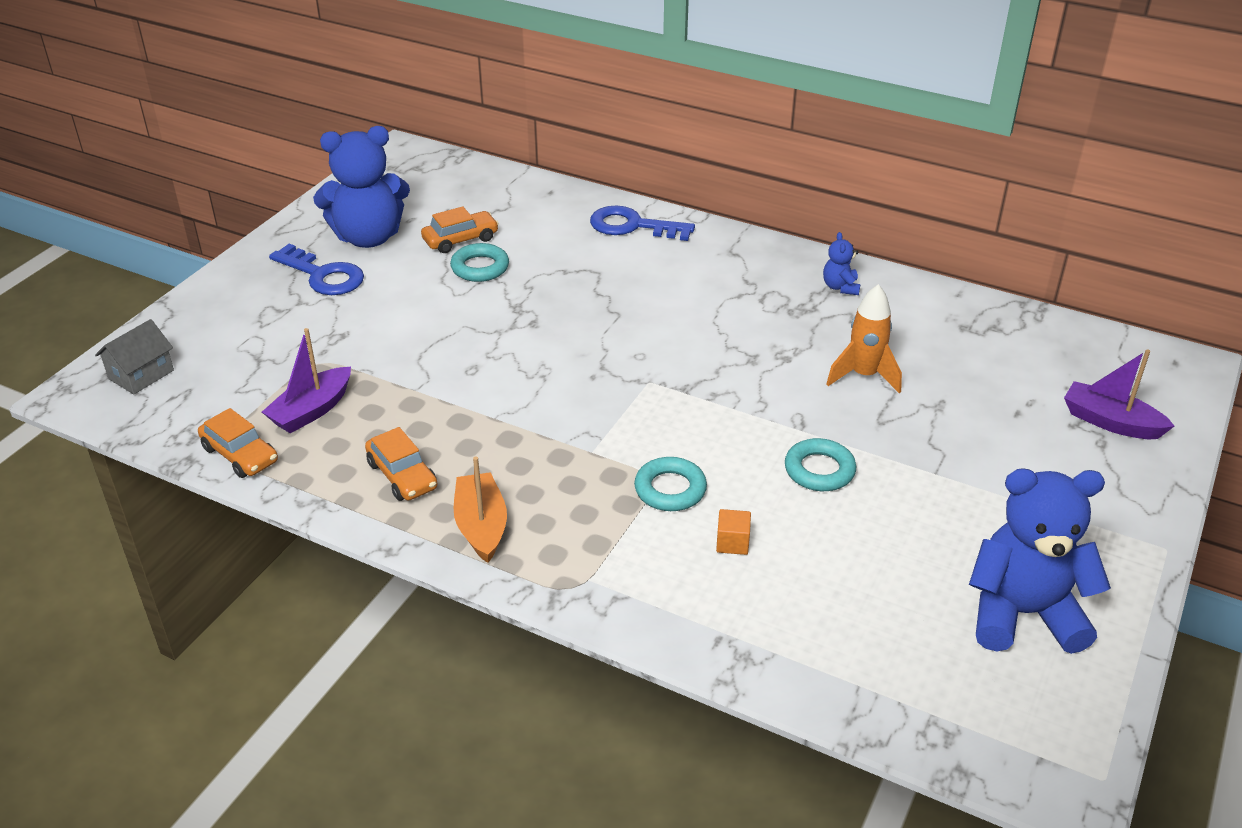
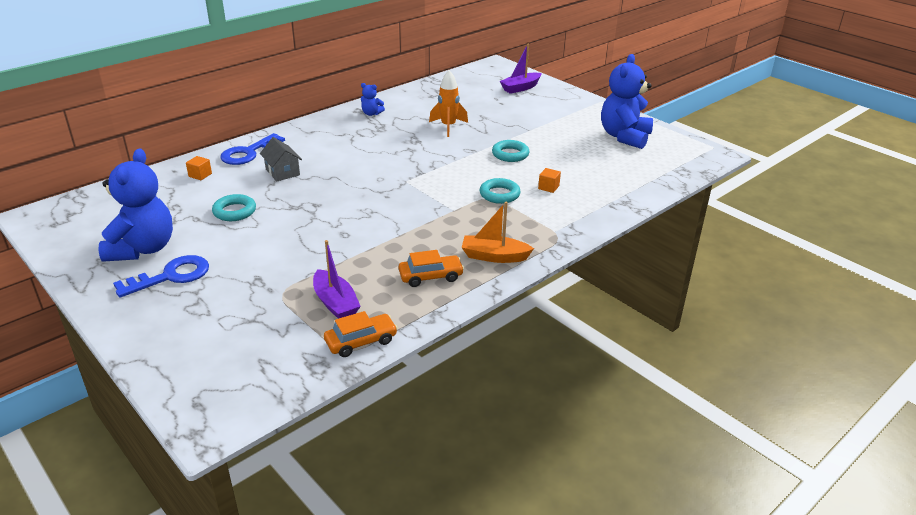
camera: 70 degrees left, 5 degrees down
grey house [95,319,174,394] -> grey house moved to [260,137,302,181]
orange car [421,206,499,253] -> none
none -> orange cube [186,156,212,180]

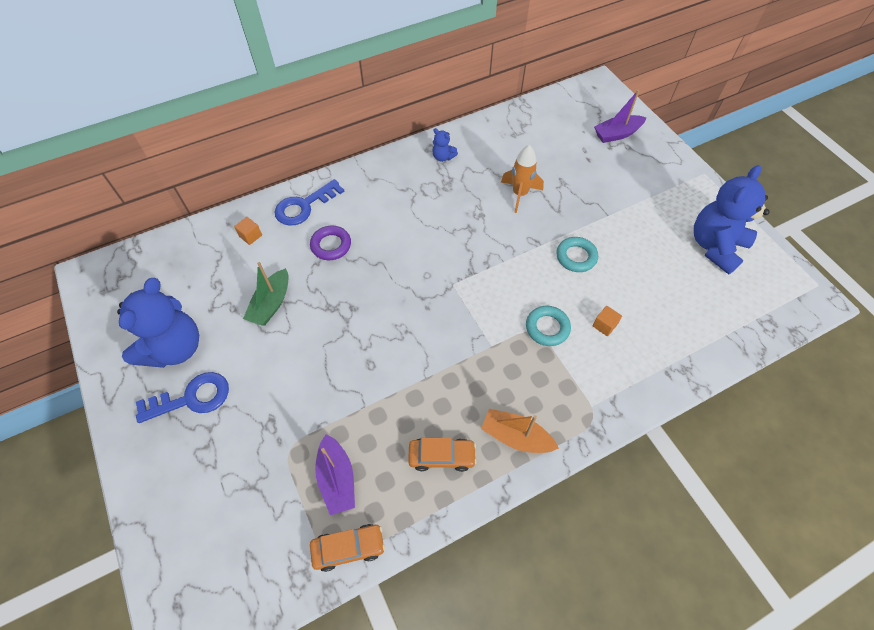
camera: 15 degrees right, 25 degrees up
turquoise ring [212,194,256,221] -> green boat [243,262,289,325]
grey house [260,137,302,181] -> purple ring [310,226,351,260]

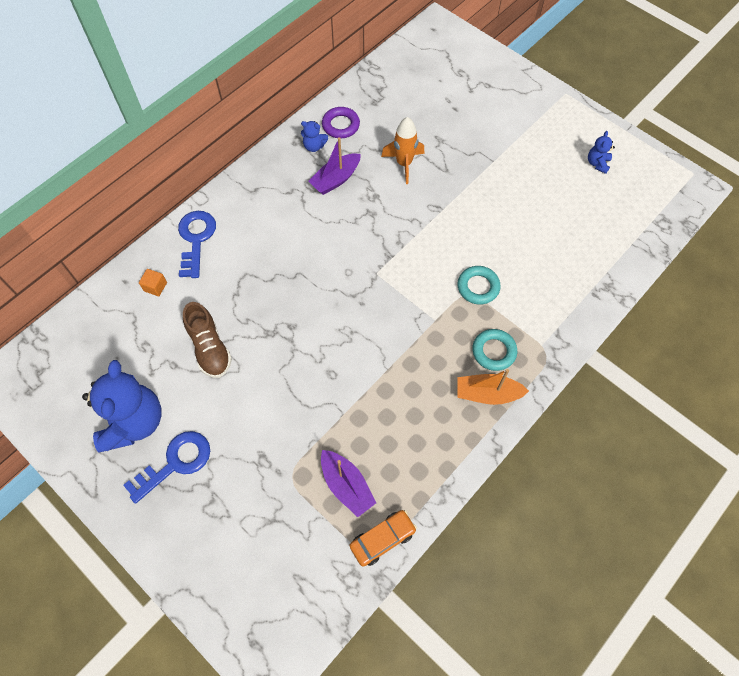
camera: 20 degrees left, 5 degrees up
green boat [243,262,289,325] -> brown shoe [183,302,232,378]
blue key [275,179,345,226] -> blue key turned 150 degrees clockwise [178,211,216,278]
purple ring [310,226,351,260] -> purple ring moved to [322,107,360,138]
orange car [408,438,477,472] -> none
turquoise ring [556,237,598,272] -> turquoise ring moved to [472,329,517,371]
orange cube [592,306,622,336] -> none
purple boat [594,90,647,143] -> purple boat moved to [308,137,361,195]
blue teddy bear [694,165,770,274] -> blue teddy bear [588,131,615,174], size x0.43

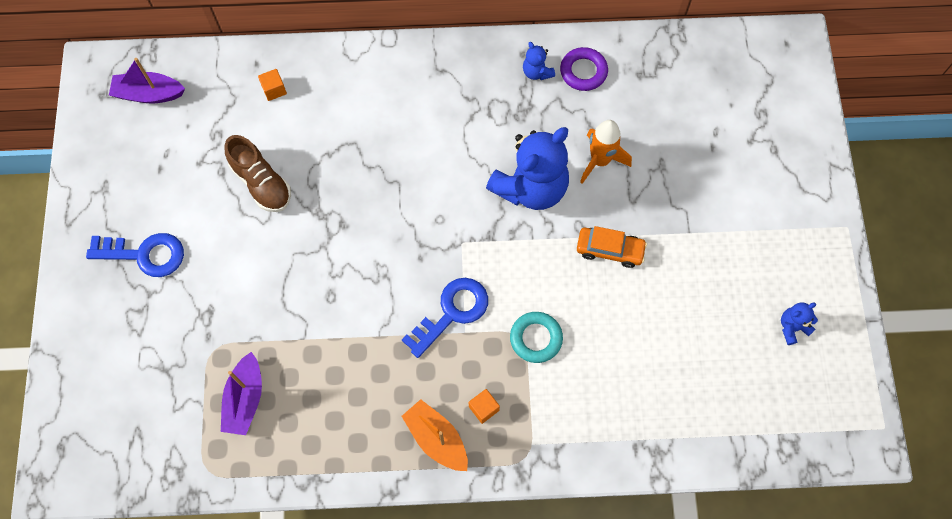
camera: 45 degrees right, 5 degrees up
blue teddy bear [82,360,162,453] -> blue teddy bear moved to [486,127,569,210]
blue key [178,211,216,278] -> blue key moved to [402,278,488,358]
brown shoe [183,302,232,378] -> brown shoe turned 60 degrees counterclockwise [224,135,291,212]
purple boat [308,137,361,195] -> purple boat moved to [109,58,185,104]
orange car [350,510,417,567] -> orange car moved to [577,226,647,268]
turquoise ring [472,329,517,371] -> orange cube [469,389,500,424]

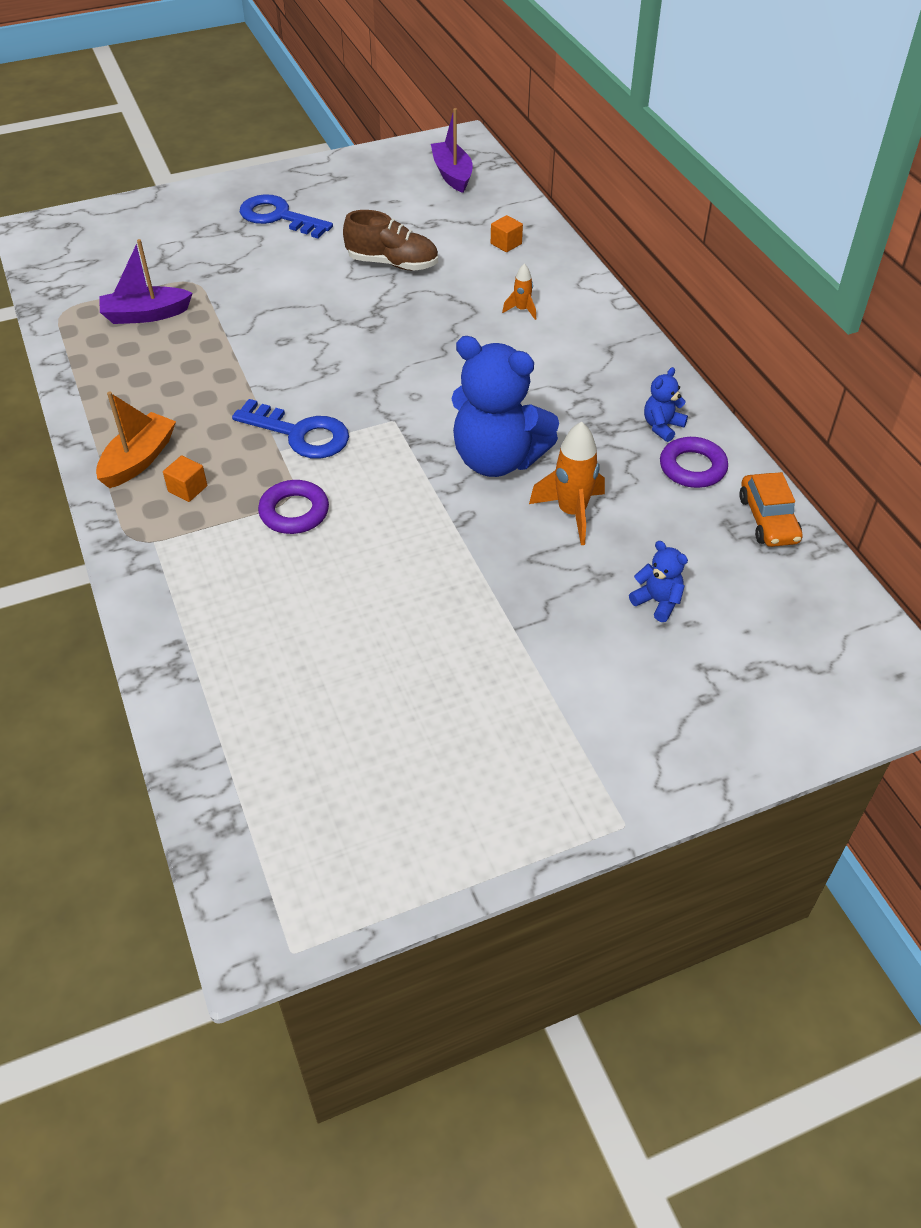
camera: 70 degrees right, 20 degrees down
blue key [86,233,184,277] -> blue key turned 135 degrees clockwise [240,194,333,238]
brown shoe [224,135,291,212] -> brown shoe turned 105 degrees counterclockwise [343,210,438,271]
turquoise ring [510,312,563,363] -> purple ring [258,480,329,534]
orange car [577,226,647,268] -> orange car moved to [739,472,803,547]
blue teddy bear [781,302,818,345] -> blue teddy bear moved to [629,541,688,622]
none -> orange rocket [502,264,536,320]

